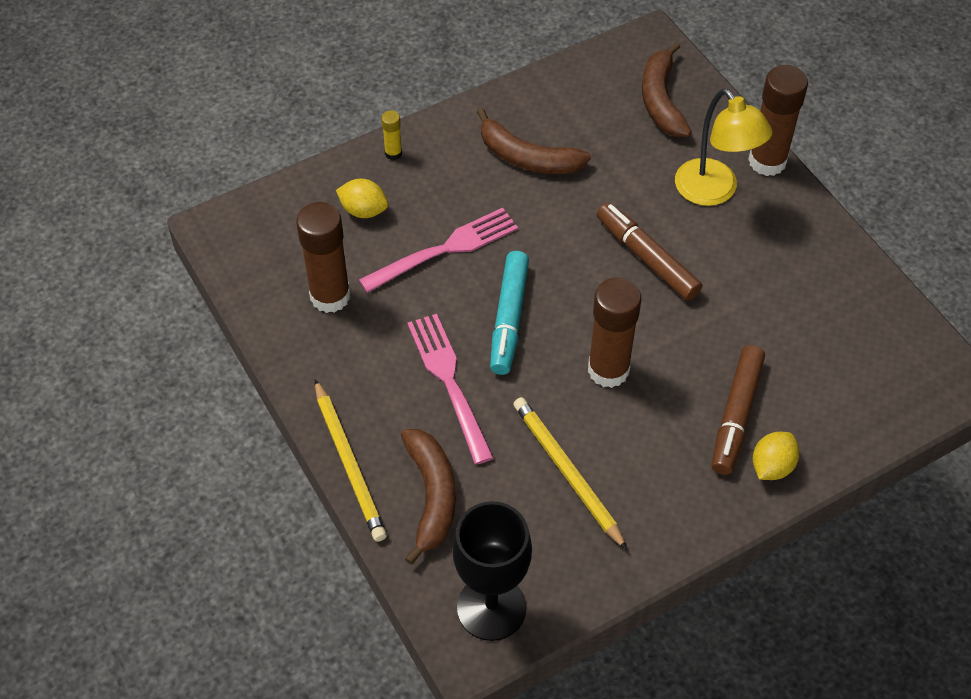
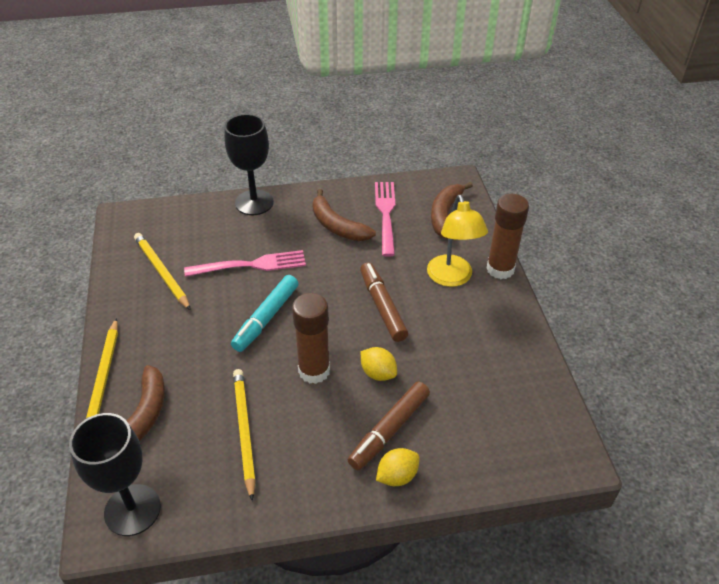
camera: 20 degrees right, 10 degrees down
brown glue stick [296,202,350,313] -> yellow pencil [134,233,191,310]
yellow lemon [336,179,388,218] -> yellow lemon moved to [361,347,397,381]
yellow glue stick [381,110,402,160] -> black goblet [224,114,274,215]
pink fork [407,314,494,465] -> pink fork moved to [375,182,395,257]

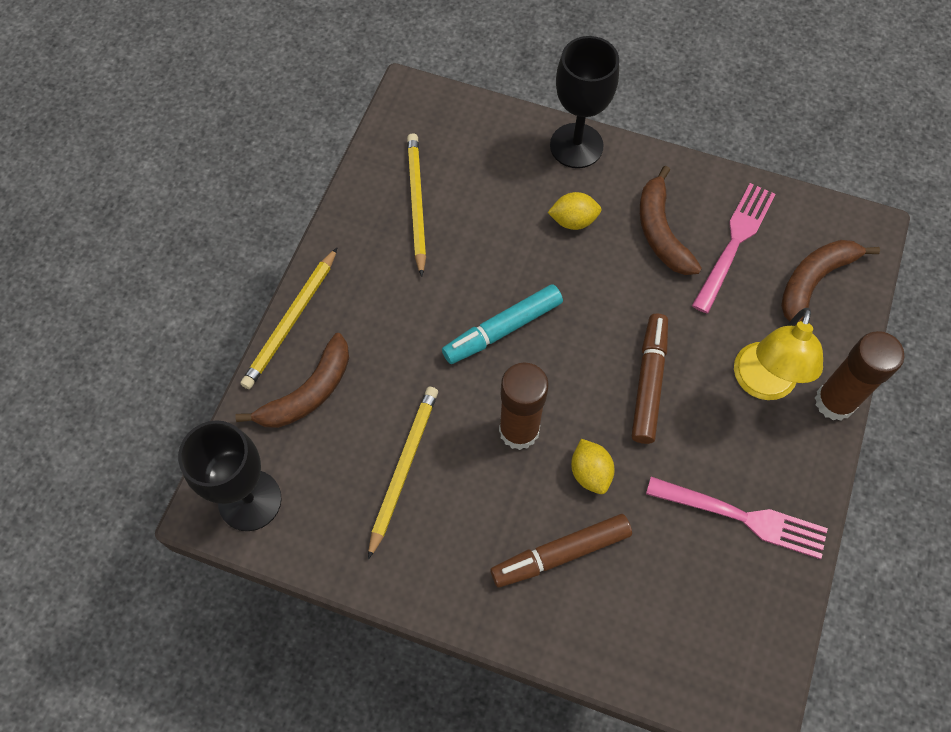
camera: 30 degrees right, 20 degrees up
pink fork [184,250,306,277] -> pink fork moved to [646,477,828,559]
yellow lemon [376,448,420,486] -> yellow lemon moved to [547,192,602,230]

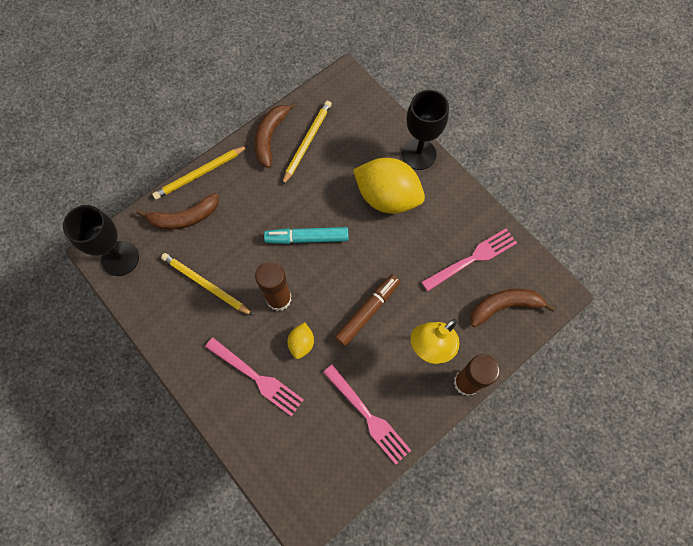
camera: 30 degrees right, 5 degrees up
yellow pencil [368,387,438,560] -> yellow pencil turned 105 degrees counterclockwise [161,253,253,316]
brown marker [490,514,632,587] -> pink fork [205,338,304,416]
yellow lemon [547,192,602,230] -> yellow lemon [353,158,425,214], size x2.18
brown banana [640,166,702,275] -> brown banana moved to [254,102,298,168]

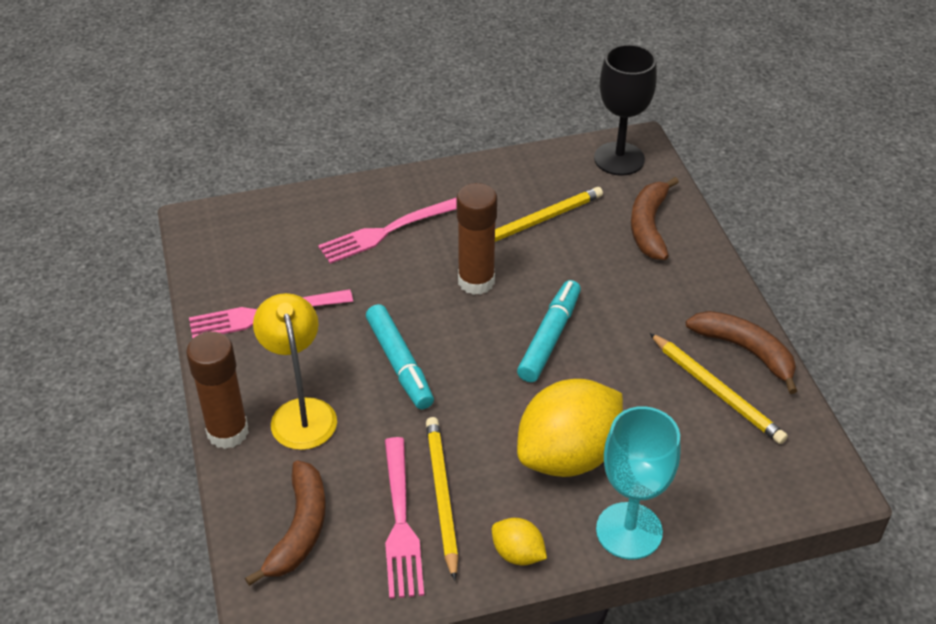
camera: 115 degrees right, 25 degrees down
yellow pencil [152,146,248,200] -> yellow pencil moved to [426,417,458,581]
yellow lemon [287,322,314,359] -> yellow lemon moved to [492,518,547,566]
brown marker [335,275,400,346] -> turquoise marker [366,304,434,410]
black goblet [401,90,449,170] -> turquoise goblet [596,406,681,560]

